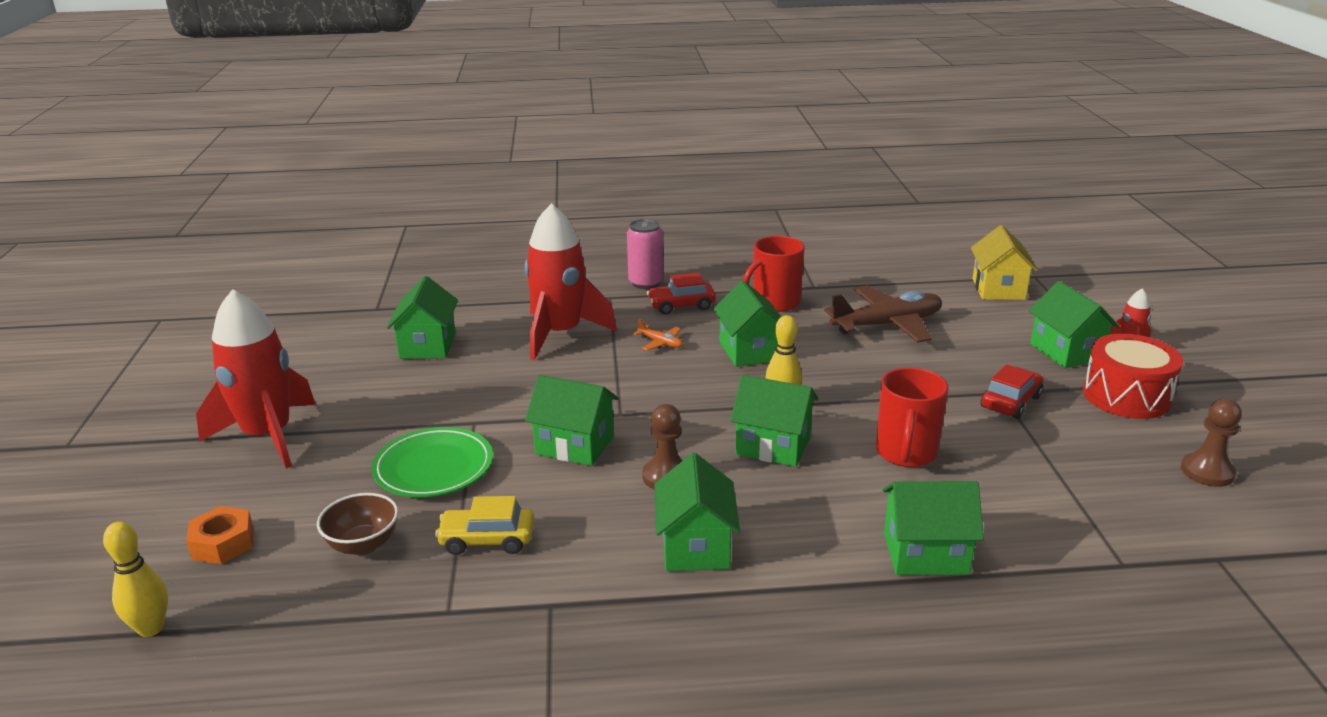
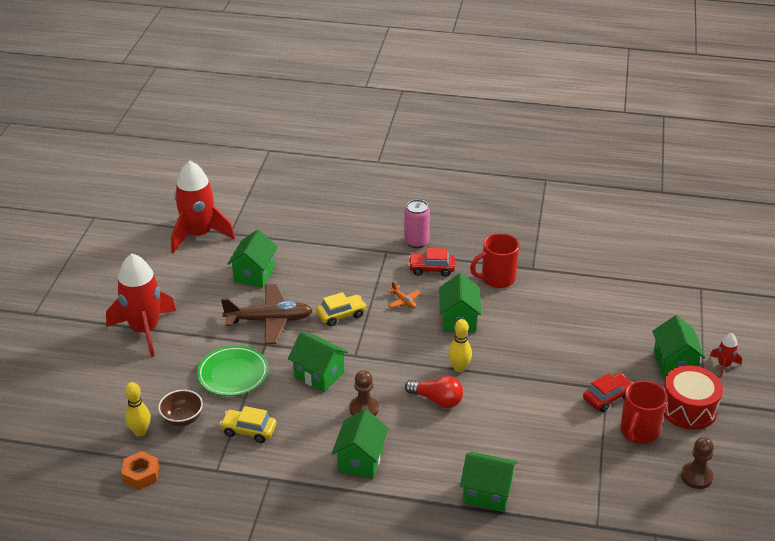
camera: 15 degrees right, 10 degrees up
yellow bowling pin [103,522,168,637] -> yellow bowling pin moved to [125,382,151,437]
orange nut [186,506,254,564] -> orange nut moved to [121,451,159,490]
red rocket [525,203,617,360] -> red rocket moved to [171,161,235,253]
green house [730,375,818,467] -> red light bulb [405,376,463,408]
brown plane [824,285,942,343] -> brown plane moved to [221,284,313,344]
red mug [876,368,949,467] -> red mug moved to [620,381,667,444]
yellow house [971,225,1038,300] -> none
none -> yellow car [316,292,367,326]

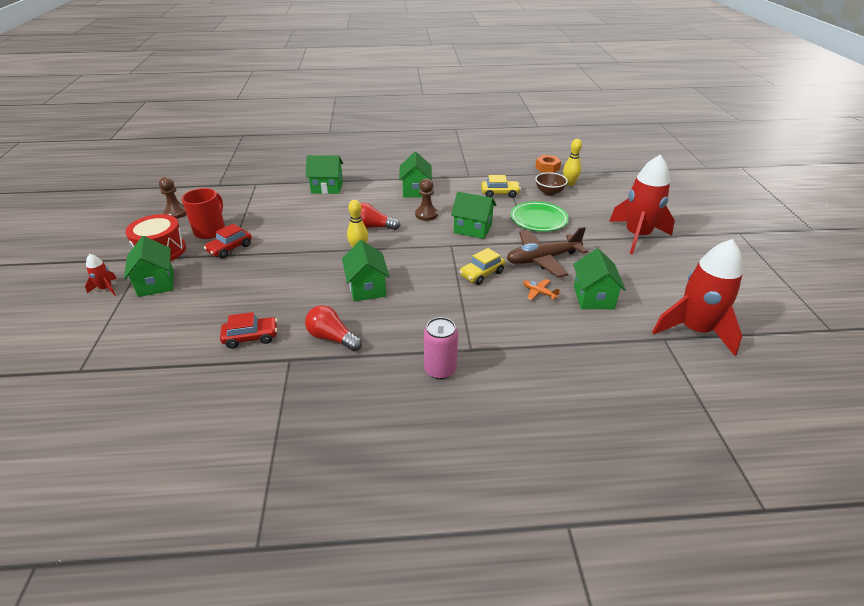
camera: 165 degrees right, 0 degrees up
orange plane [387,281,421,308] -> orange plane moved to [523,279,560,300]
red car [408,248,455,277] -> red car moved to [220,312,277,349]
red mug [470,233,519,288] -> red light bulb [305,305,362,351]

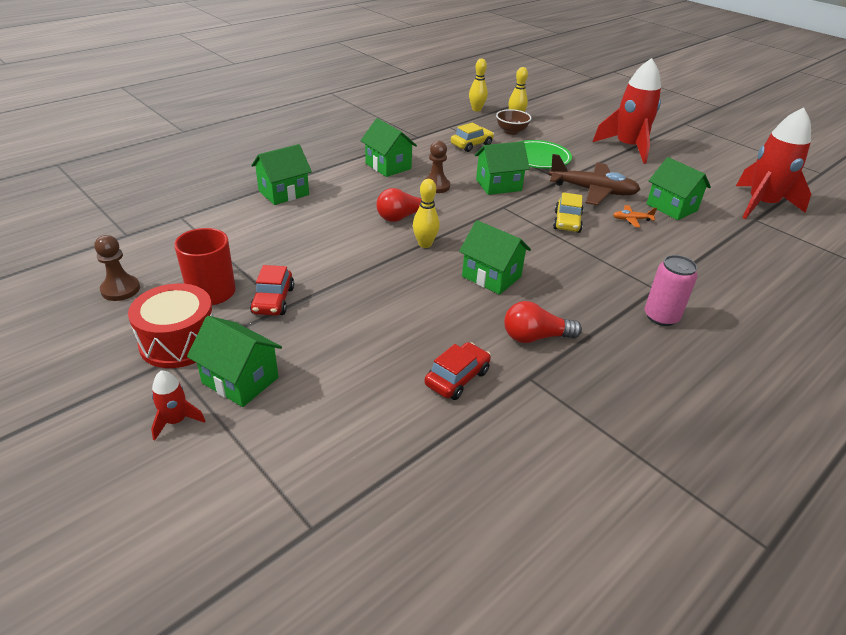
camera: 40 degrees left, 0 degrees up
brown plane [507,227,588,277] -> brown plane turned 105 degrees counterclockwise [549,154,641,205]
orange nut [535,155,561,173] -> yellow bowling pin [469,59,488,112]

